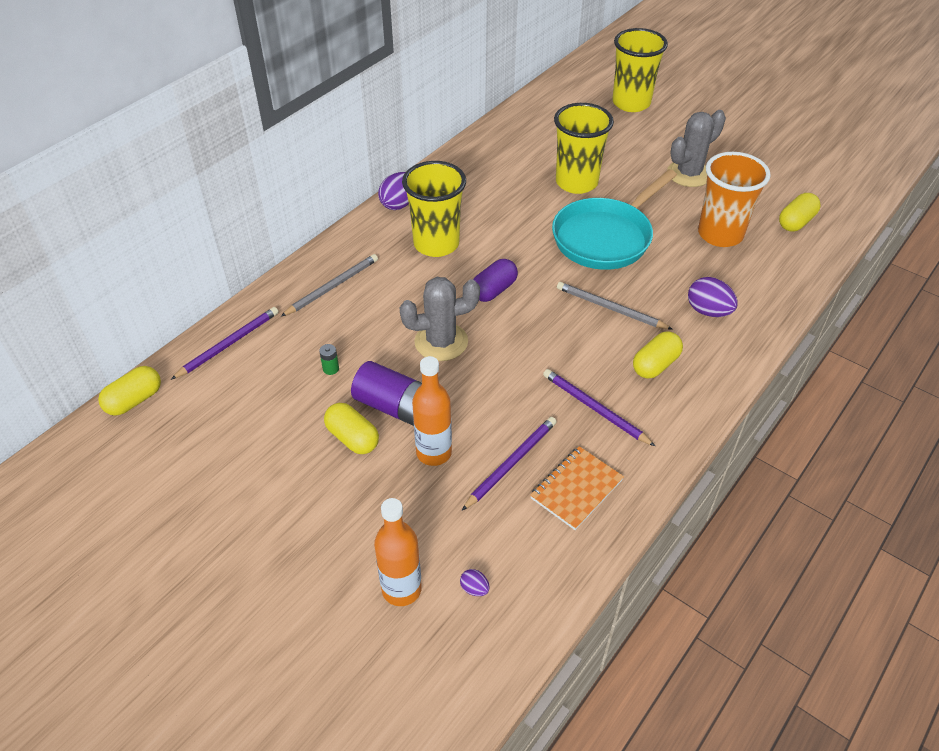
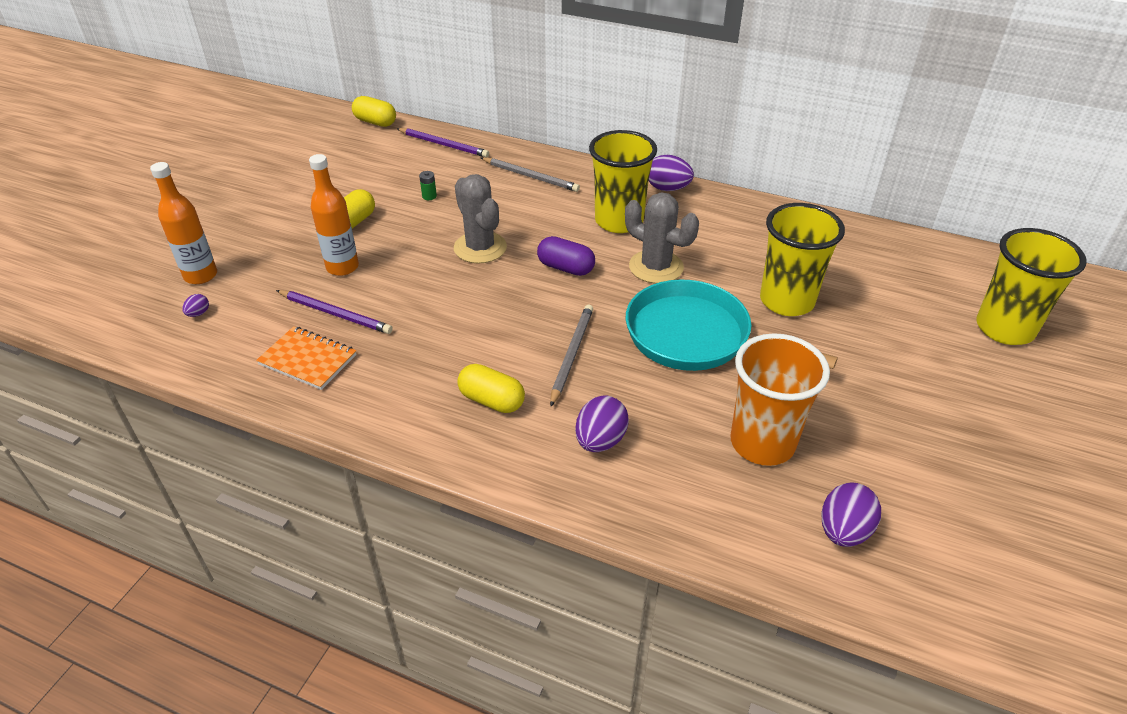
camera: 75 degrees right, 5 degrees down
purple battery [351,361,422,426] -> none
purple pencil [543,369,655,446] -> none
grey cactus [667,110,726,187] -> grey cactus moved to [625,193,699,284]
yellow capsule [779,193,820,231] -> purple egg [821,482,881,547]

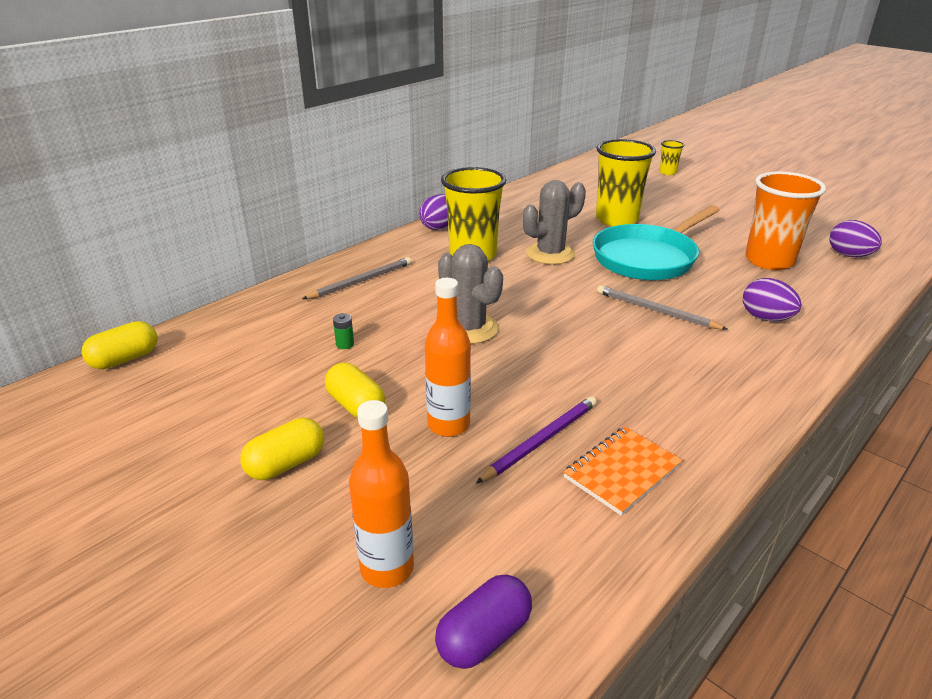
camera: 70 degrees left, 10 degrees down
purple egg [182,294,209,317] -> none
purple pencil [397,128,489,157] -> none
grey cactus [454,174,507,264] -> grey cactus turned 60 degrees clockwise [438,244,503,344]
yellow capsule [457,364,525,413] -> yellow capsule moved to [240,418,324,480]
purple capsule [537,236,595,276] -> purple capsule moved to [435,575,532,669]
yellow cup [976,228,1086,345] -> yellow cup [659,140,684,175], size x0.47

